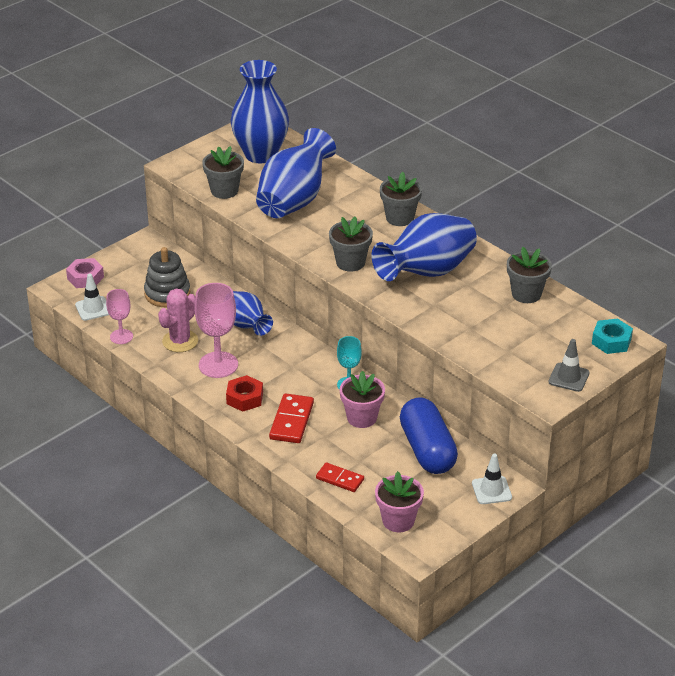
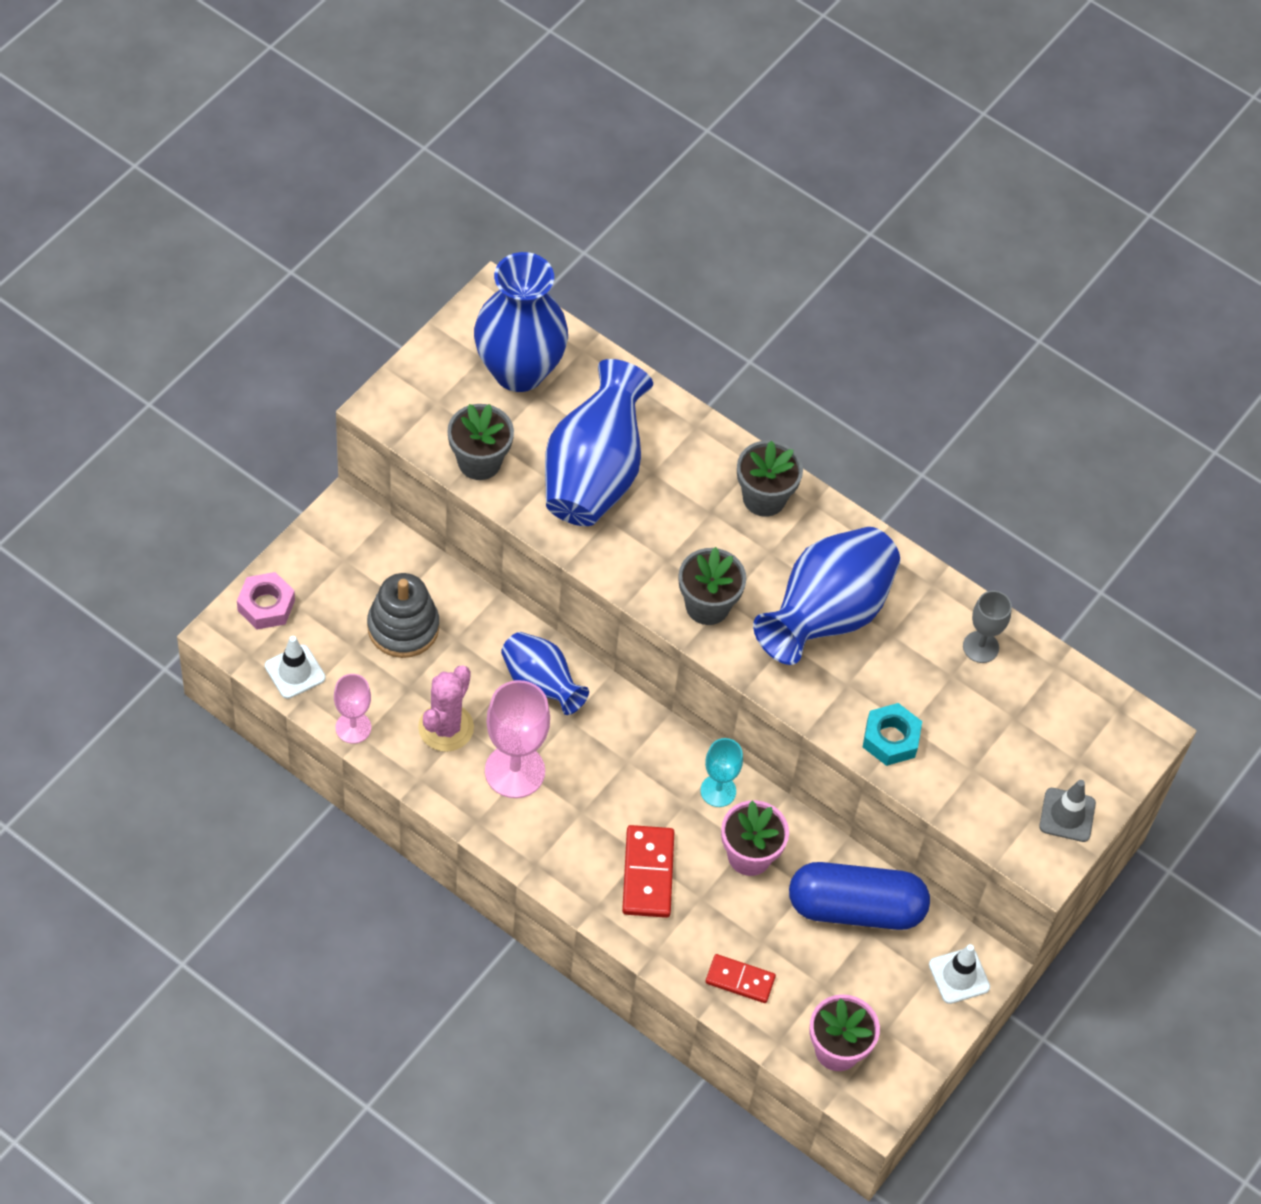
camera: 15 degrees left, 20 degrees up
red nut [226,375,263,412] -> none
blue capsule [400,397,458,474] -> blue capsule turned 60 degrees counterclockwise [789,862,930,930]
grey flower pot [507,247,552,303] -> grey goblet [963,591,1012,663]
turquoise nut [592,318,633,354] -> turquoise nut moved to [863,703,922,766]

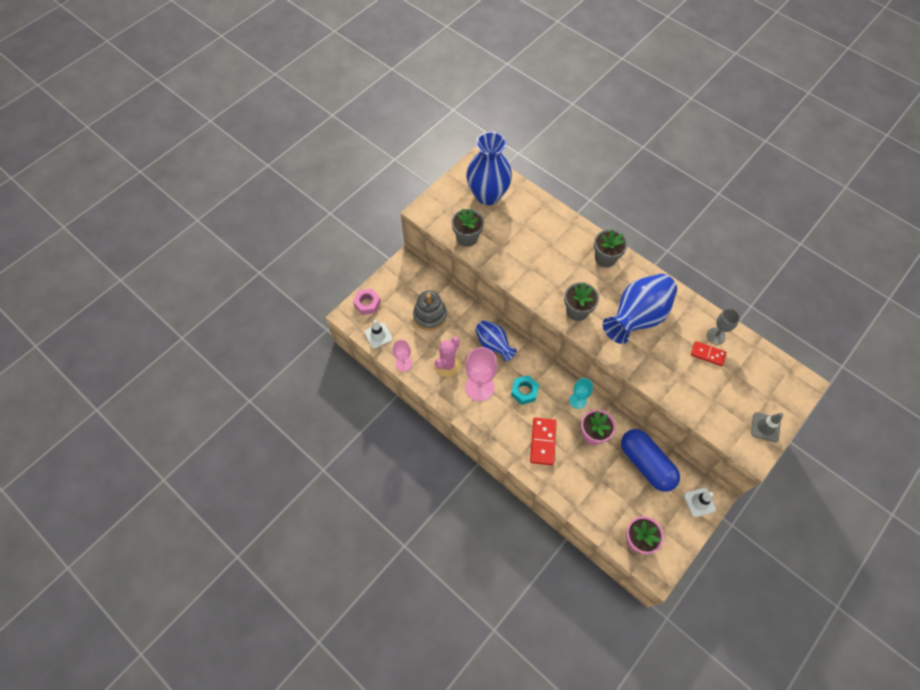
camera: 10 degrees right, 5 degrees up
blue vase [545,359,653,526] -> none
red domino [706,954,776,1003] -> red domino moved to [691,341,727,366]
blue capsule [789,862,930,930] -> blue capsule turned 45 degrees clockwise [621,429,680,492]
turquoise nut [863,703,922,766] -> turquoise nut moved to [511,375,539,405]

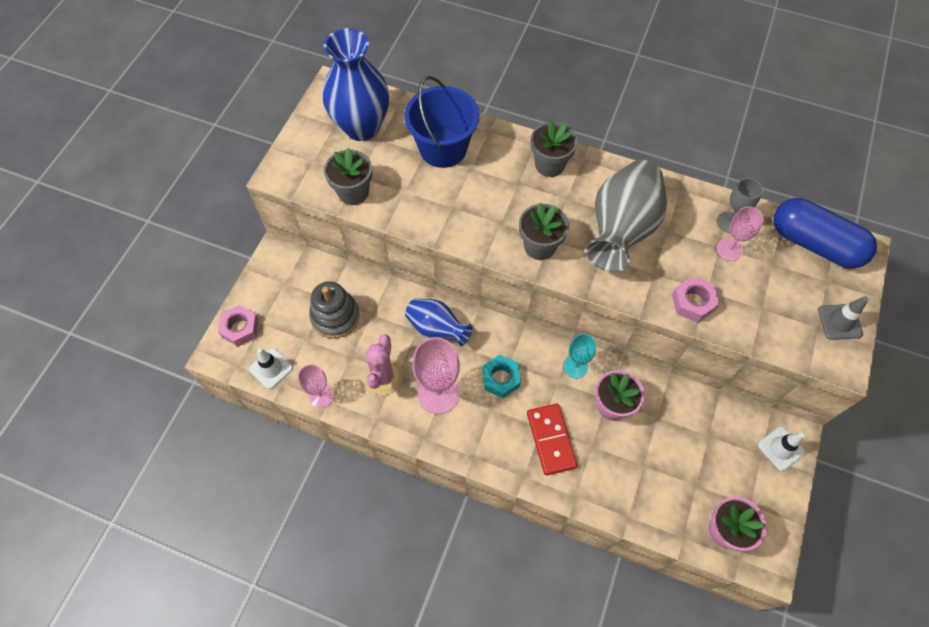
camera: 20 degrees left, 0 degrees up
blue vase [603,274,677,344] -> grey vase [585,160,667,272]
blue capsule [621,429,680,492] -> blue capsule moved to [773,198,877,269]
red domino [691,341,727,366] -> pink goblet [716,206,764,261]
none -> blue bucket [404,76,480,168]
none -> pink nut [672,276,720,323]

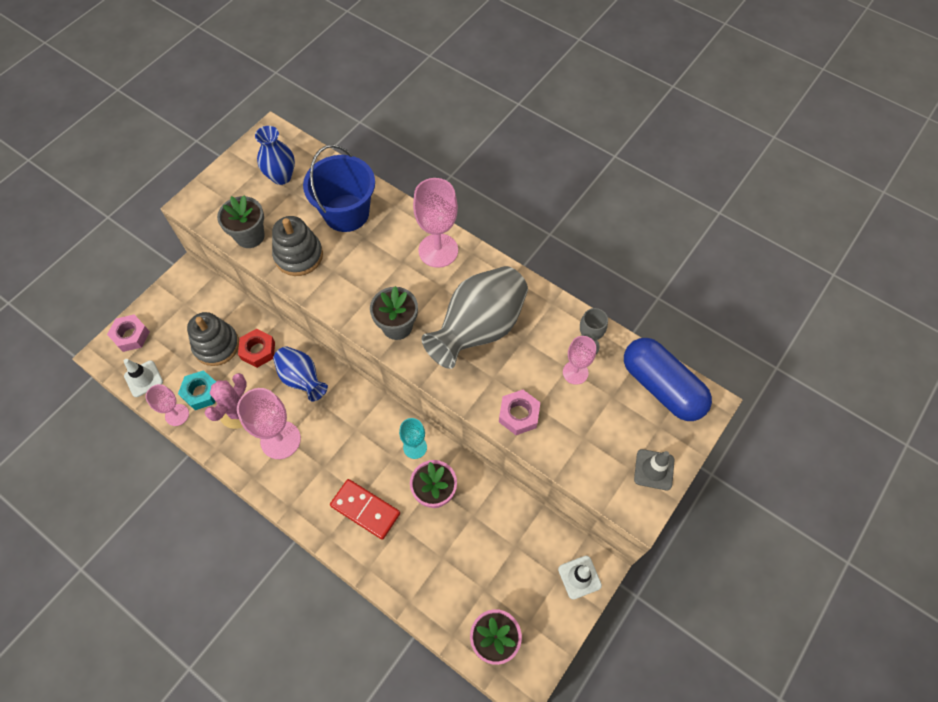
camera: 15 degrees right, 0 degrees up
blue vase [323,28,389,141] -> blue vase [255,126,295,185], size x0.60
turquoise nut [482,355,521,398] -> turquoise nut moved to [178,370,216,410]
red domino [527,404,577,475] -> red domino turned 60 degrees counterclockwise [330,479,400,540]
grey flower pot [531,120,578,177] -> pink goblet [413,178,458,268]
none -> red nut [238,329,275,368]
none -> grey stacking toy [272,216,323,276]

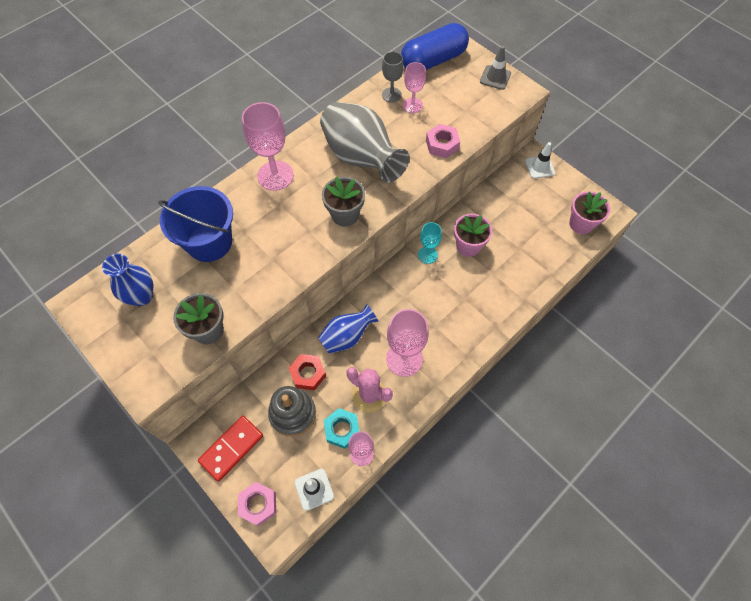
camera: 80 degrees left, 0 degrees up
grey stacking toy [272,216,323,276] -> none
red domino [330,479,400,540] -> red domino moved to [198,416,263,482]

